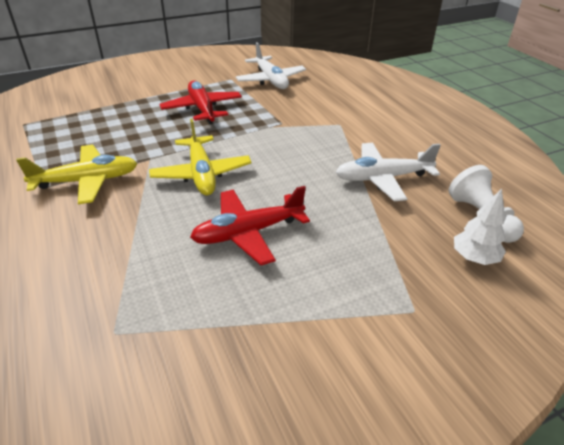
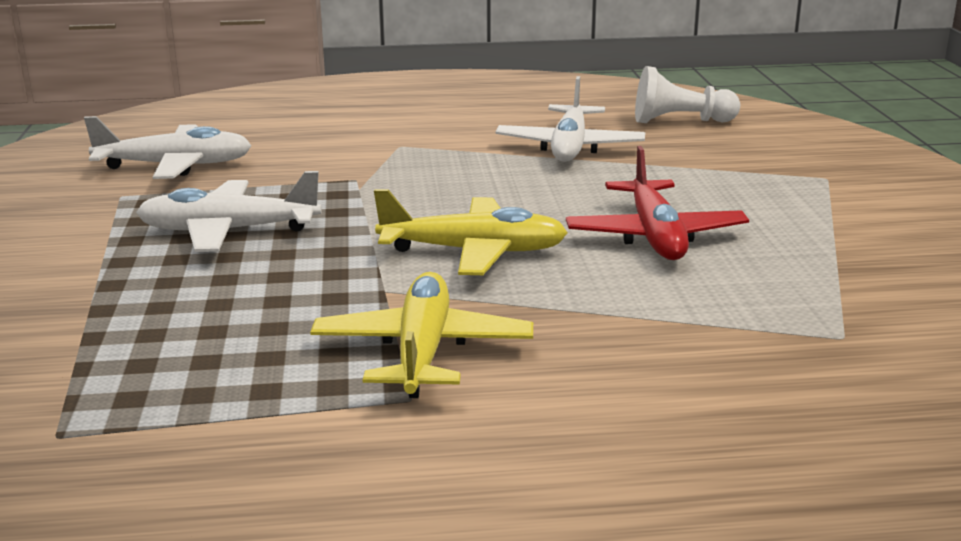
camera: 70 degrees left, 15 degrees down
red plane [159,80,242,124] -> white plane [136,171,322,252]
white tree [454,189,506,265] -> none

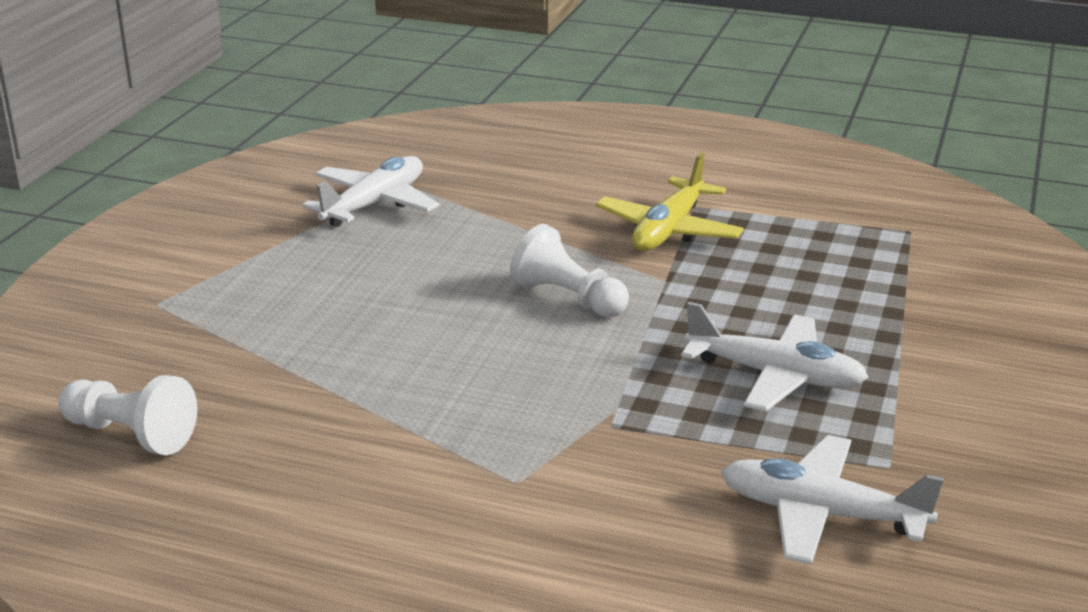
camera: 155 degrees left, 5 degrees up
yellow plane [374,189,568,275] -> white pawn [510,224,629,317]
white plane [495,76,645,162] -> white plane moved to [302,156,439,227]
red plane [566,146,749,260] -> none

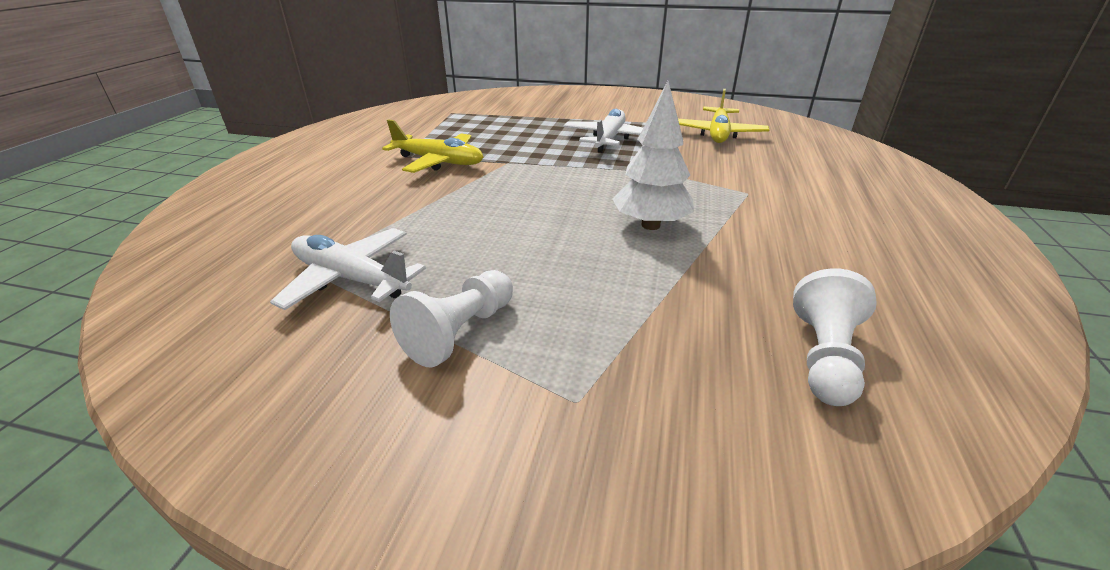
camera: 95 degrees left, 5 degrees up
white pawn [510,224,629,317] -> white pawn moved to [390,270,513,367]
white plane [721,435,944,565] -> yellow plane [678,89,769,143]
none -> white tree [613,81,694,230]

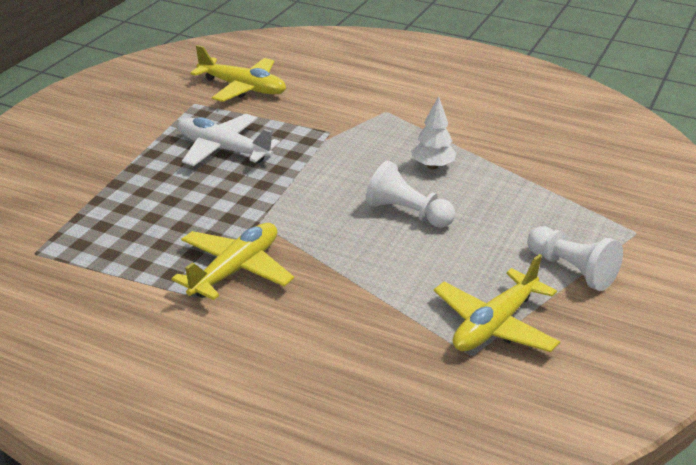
camera: 80 degrees left, 0 degrees up
white plane [270,228,426,310] -> yellow plane [434,254,560,352]
white tree [613,81,694,230] -> white tree [411,96,456,170], size x0.67
white pawn [793,268,877,406] -> white pawn moved to [365,161,455,228]

